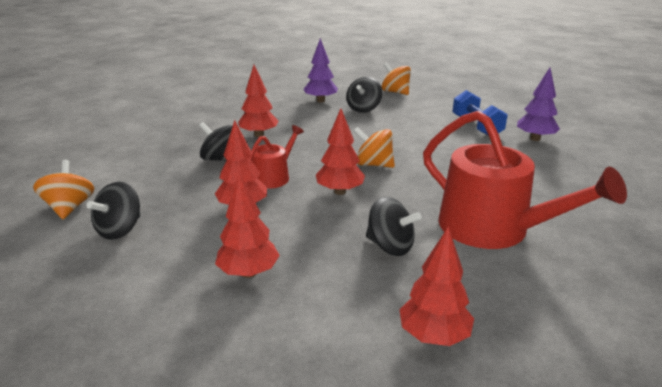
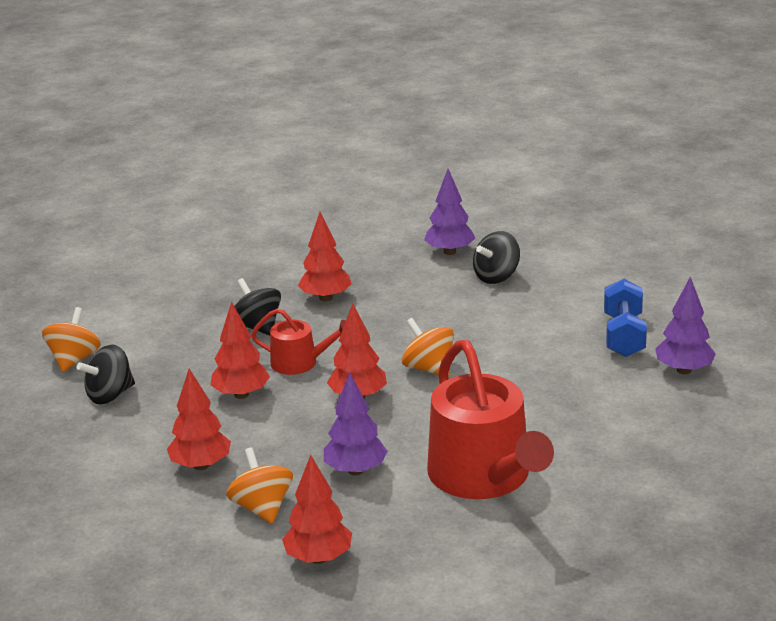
camera: 25 degrees right, 0 degrees up
red watering can [250,125,304,189] -> red watering can turned 45 degrees clockwise [251,308,346,375]
black spinning top [366,197,422,256] -> purple tree [324,372,388,475]
orange spinning top [382,62,411,95] -> orange spinning top moved to [226,447,293,524]

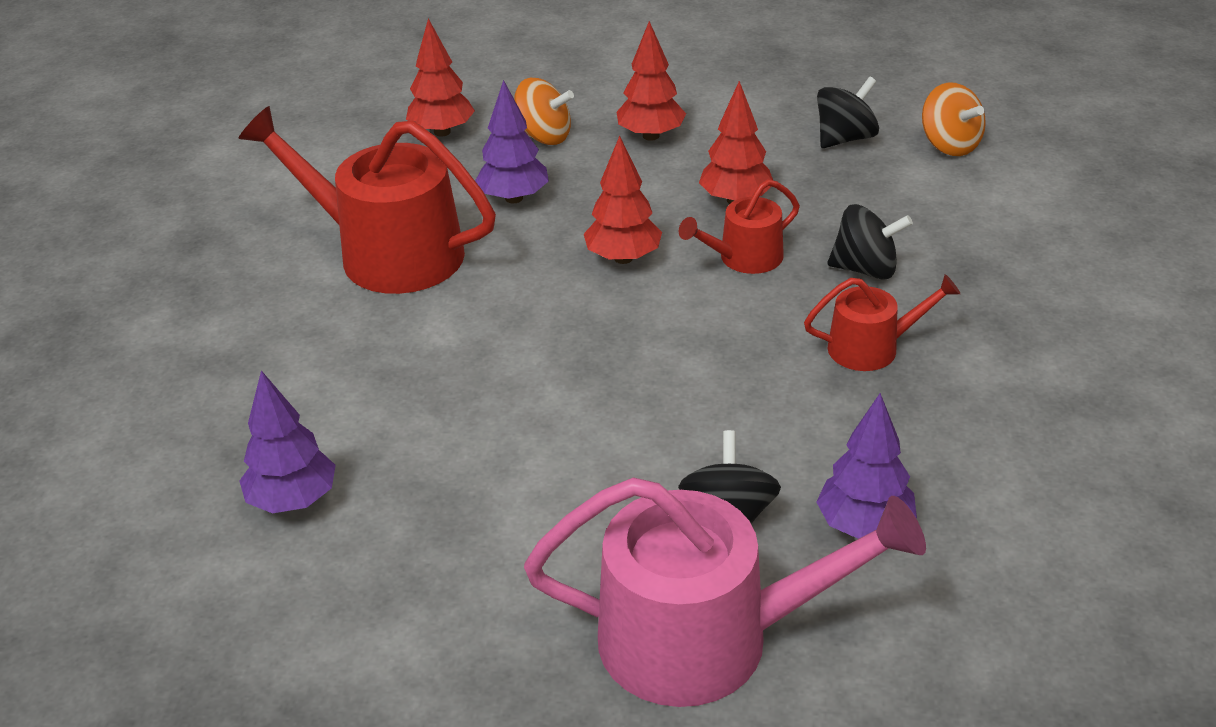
camera: 135 degrees right, 10 degrees up
black spinning top [77,345,135,405] -> black spinning top turned 45 degrees clockwise [817,77,879,148]
red tree [298,212,351,301] -> red watering can [804,274,960,371]
orange spinning top [402,318,454,376] -> none
blue dumbbell [604,279,647,357] -> none
none -> pink watering can [524,477,926,707]

